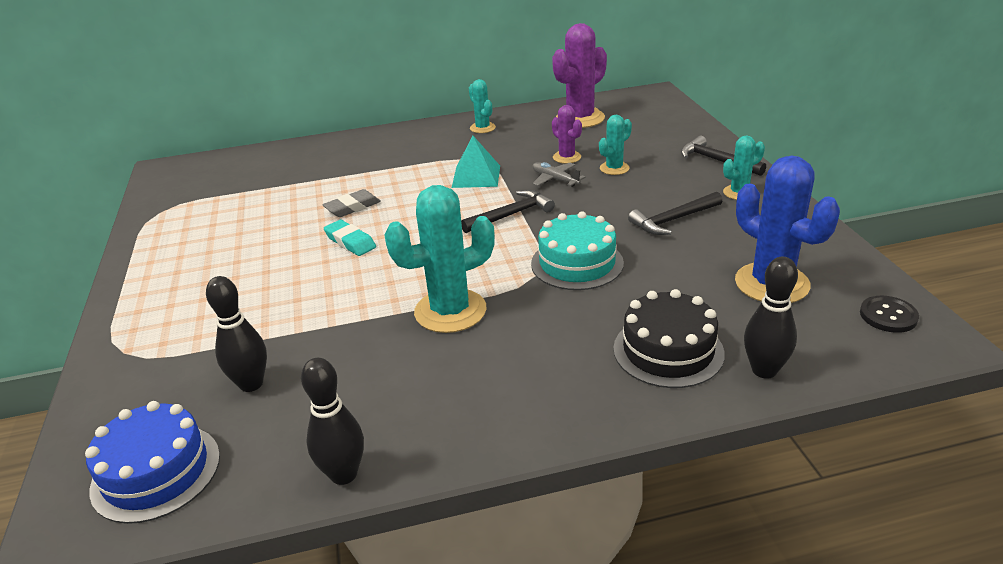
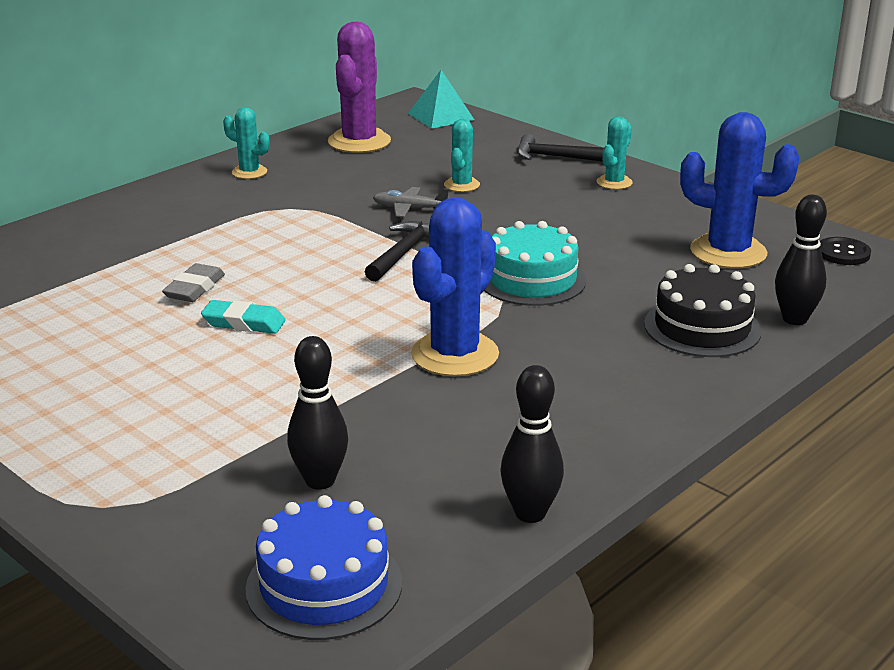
camera: 35 degrees left, 5 degrees down
turquoise cactus [384,185,495,333] -> blue cactus [411,197,499,376]
turquoise pyramid [452,136,500,188] -> turquoise pyramid moved to [408,70,475,129]
purple cactus [552,105,582,164] -> none
black hammer [628,192,722,235] -> none

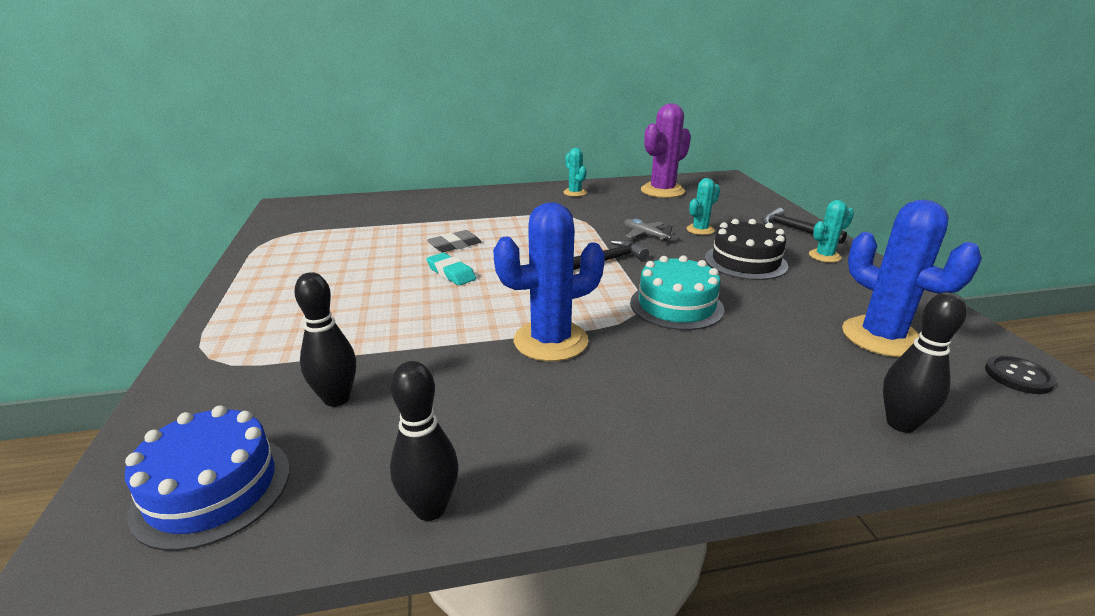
camera: 35 degrees right, 0 degrees up
turquoise pyramid [408,70,475,129] -> none
black cake [644,264,762,357] -> black cake moved to [705,219,788,280]

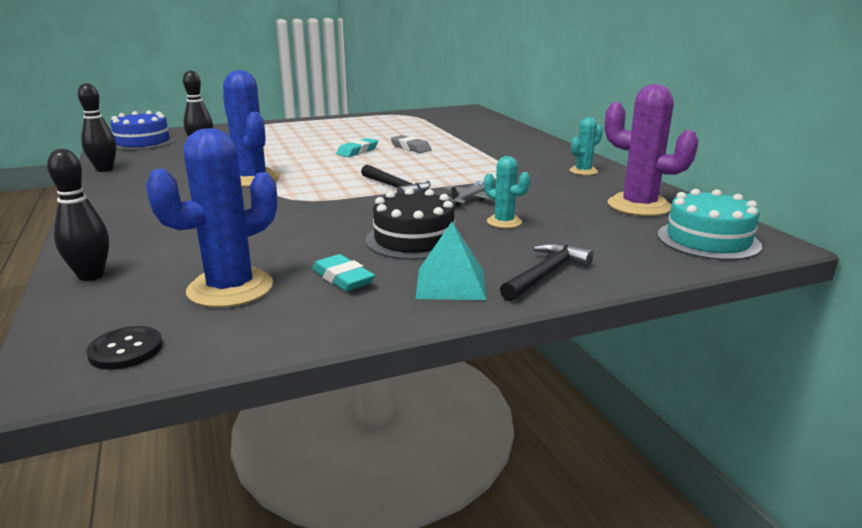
camera: 80 degrees right, 5 degrees down
turquoise cake [630,255,724,330] -> turquoise cake moved to [657,189,762,260]
turquoise cactus [809,200,854,262] -> turquoise pyramid [416,222,486,300]
none -> turquoise eraser [312,254,375,291]

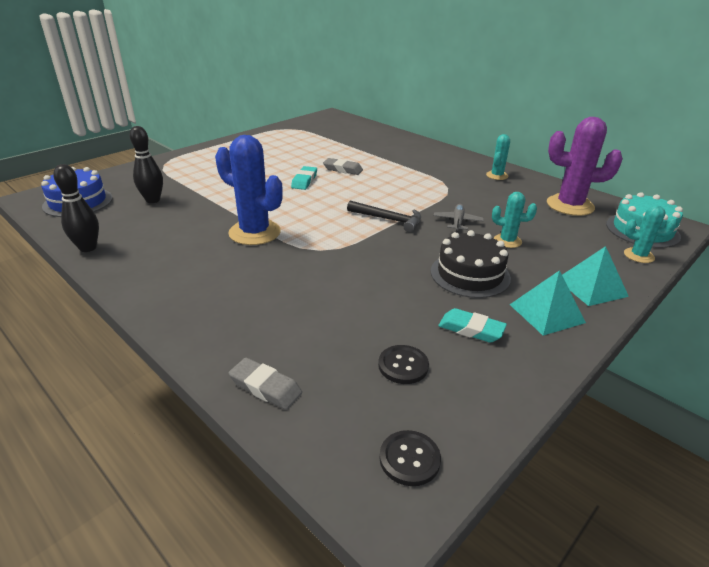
camera: 25 degrees left, 10 degrees up
black bowling pin [47,149,109,281] -> grey eraser [229,358,302,410]
blue cactus [146,128,277,308] -> black button [378,345,429,384]
black hammer [500,243,593,302] -> turquoise pyramid [562,246,629,306]
none -> turquoise cactus [624,205,677,263]

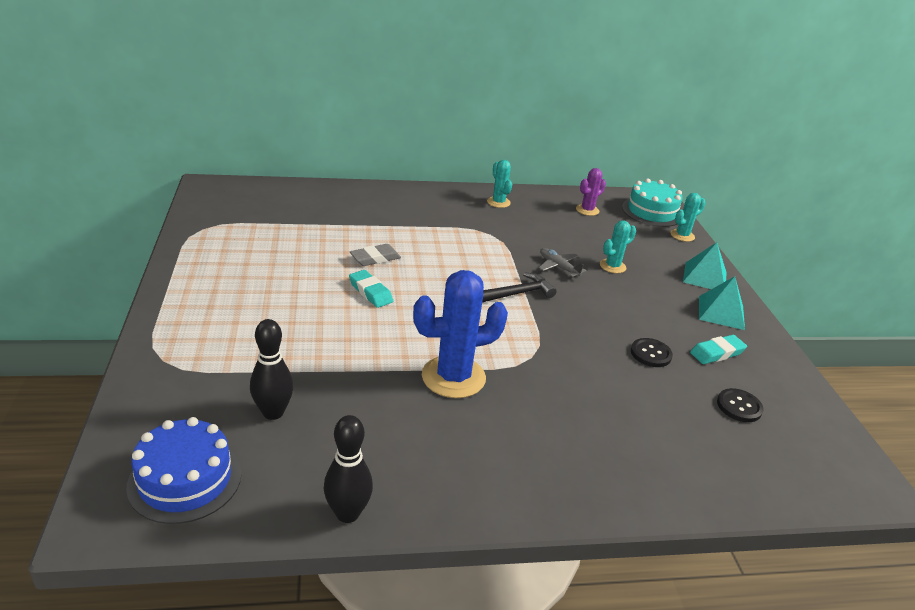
camera: 55 degrees left, 0 degrees up
grey eraser [229,358,302,410] -> none
black button [380,430,441,486] -> black button moved to [631,338,673,367]
black cake [431,230,511,298] -> none
purple cactus [547,117,623,216] -> purple cactus [576,168,606,216], size x0.53

